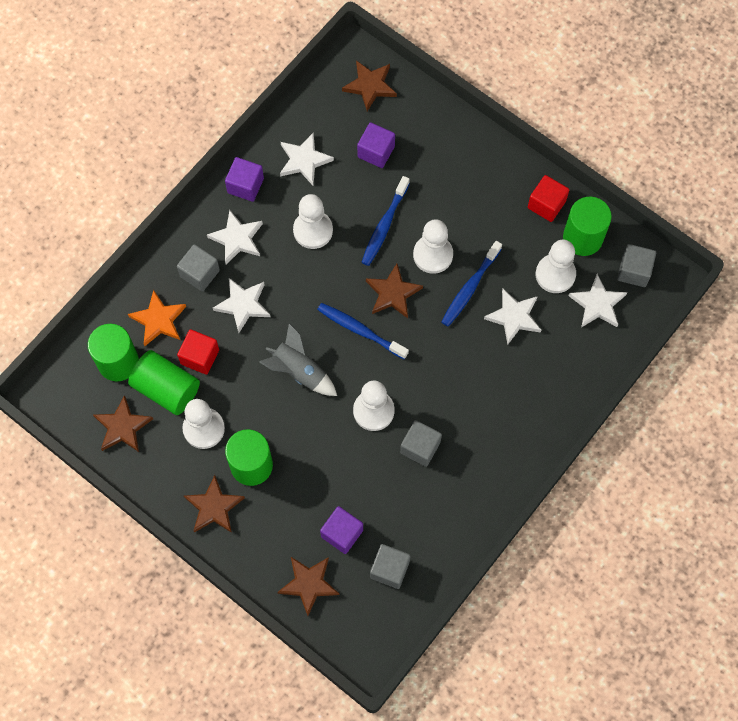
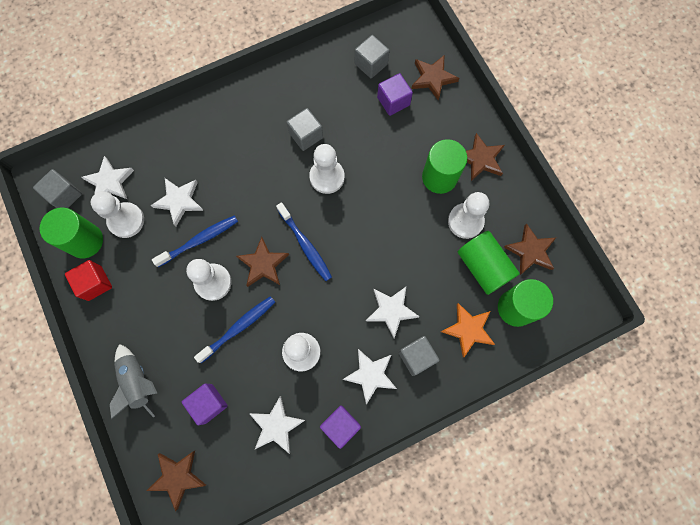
camera: 155 degrees left, 5 degrees up
red cube [177,329,219,375] -> none
grey rocket [259,323,337,396] -> grey rocket moved to [110,344,157,420]

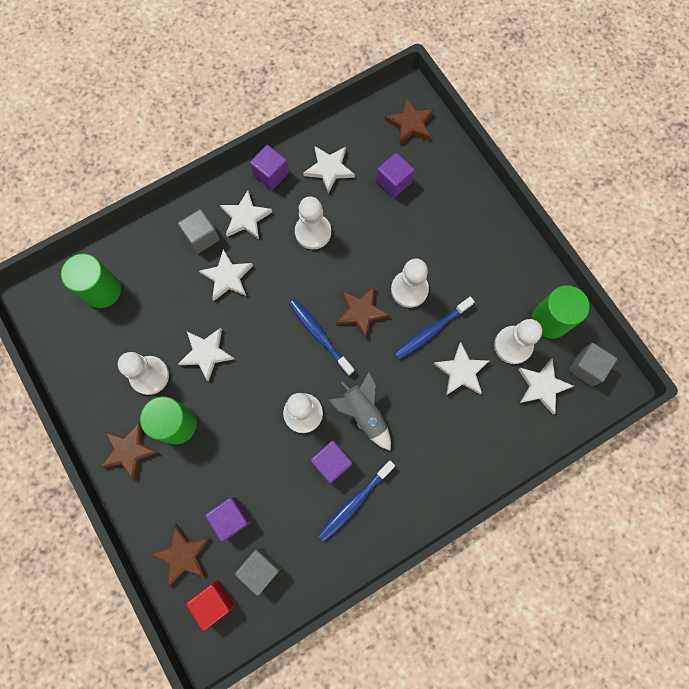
camera: 175 degrees right, 0 degrees up
red cube [65,260,112,301] -> red cube moved to [186,580,234,631]
grey rocket [110,344,157,420] -> grey rocket moved to [329,371,391,450]
blue toothbrush [194,296,275,363] -> blue toothbrush moved to [318,461,395,541]
grey cube [287,108,323,151] -> purple cube [310,440,352,483]
orange star [441,303,495,357] -> none
green cylinder [458,231,520,295] -> none
brown star [504,224,557,275] -> none
none -> white star [178,328,234,382]

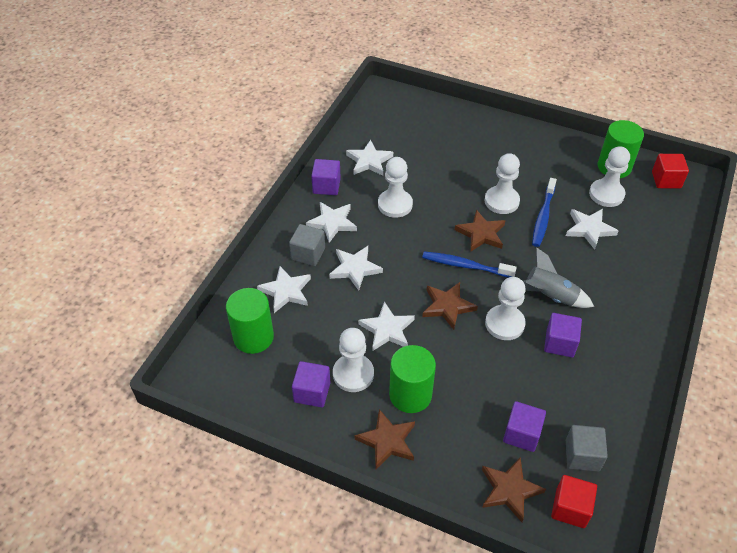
camera: 35 degrees left, 25 degrees down
blue toothbrush [318,461,395,541] -> none
purple cube [376,153,415,198] -> purple cube moved to [292,361,331,407]
brown star [385,97,434,145] -> brown star moved to [422,282,478,330]
white star [518,358,574,414] -> white star moved to [257,266,311,313]
grey cube [569,343,617,386] -> red cube [652,154,689,188]

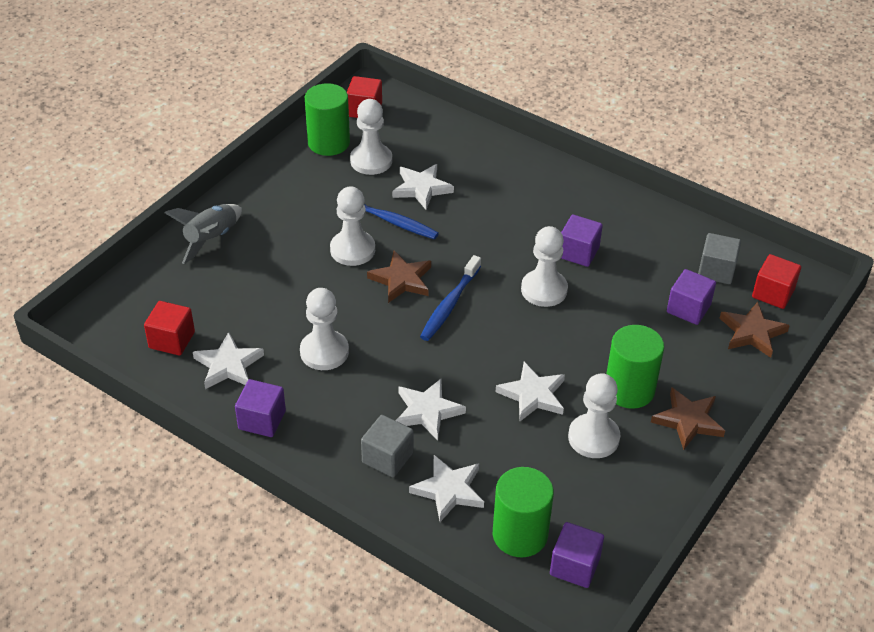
camera: 80 degrees left, 5 degrees down
purple cube [292,361,331,407] -> purple cube moved to [550,522,604,588]
white star [306,202,357,243] -> none
brown star [422,282,478,330] -> none
grey rocket [523,247,594,308] -> grey rocket moved to [165,204,242,264]
none -> red cube [144,301,195,356]

